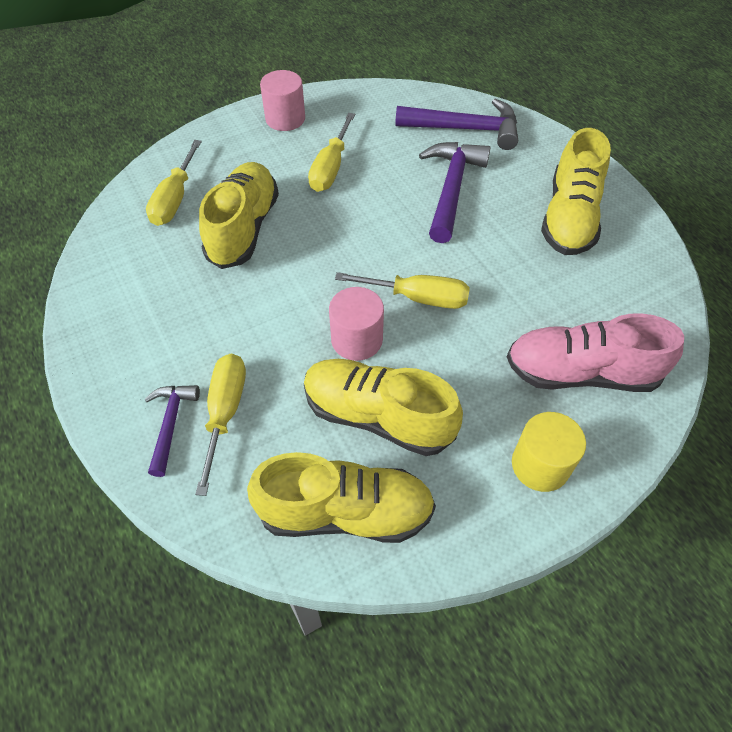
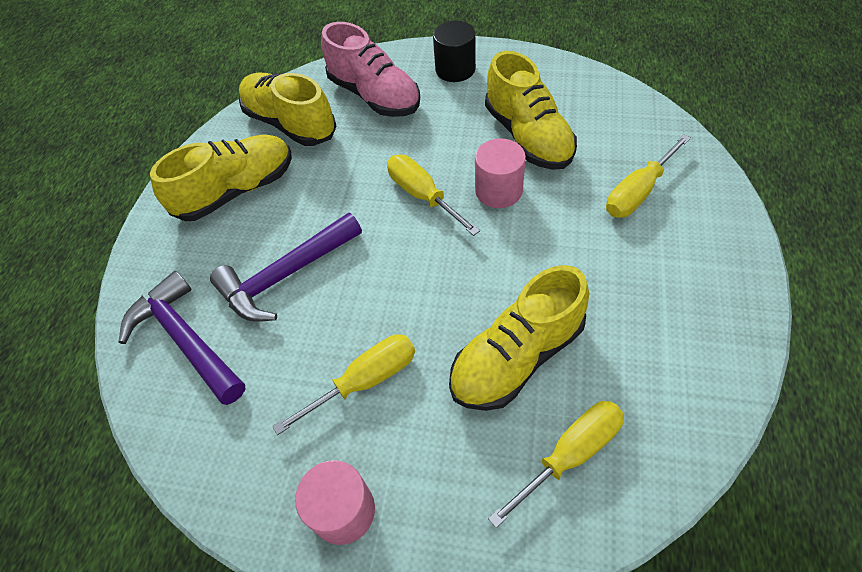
camera: 135 degrees left, 0 degrees up
purple hammer [145,385,200,477] -> none
yellow shoe [247,452,436,543] -> yellow shoe moved to [239,73,337,146]
yellow cylinder [512,412,586,492] -> black cylinder [433,21,476,82]

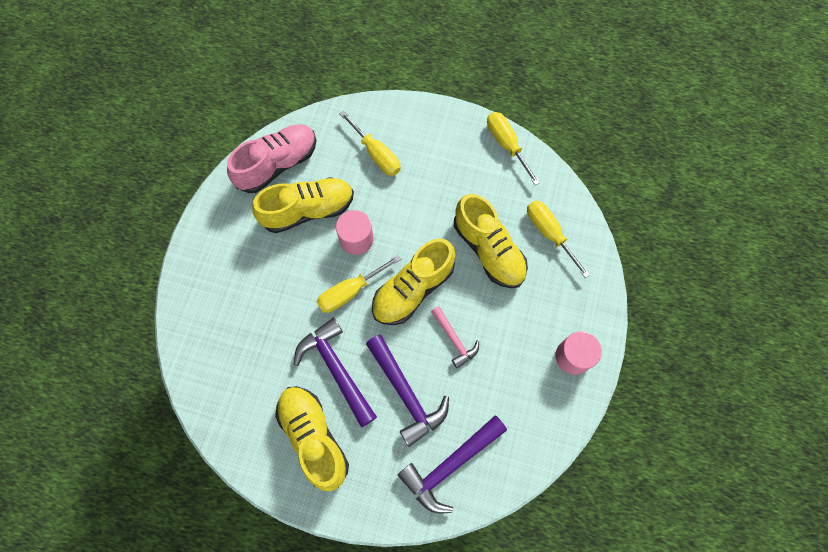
camera: 90 degrees left, 15 degrees up
yellow shoe [239,73,337,146] -> yellow shoe moved to [372,238,455,325]
yellow screwdriver [272,334,415,435] -> yellow screwdriver moved to [487,112,540,186]
pink shoe [321,22,420,117] -> pink shoe moved to [227,124,317,193]
black cylinder [433,21,476,82] -> none
none -> purple hammer [294,318,377,427]
none -> pink hammer [431,306,479,368]

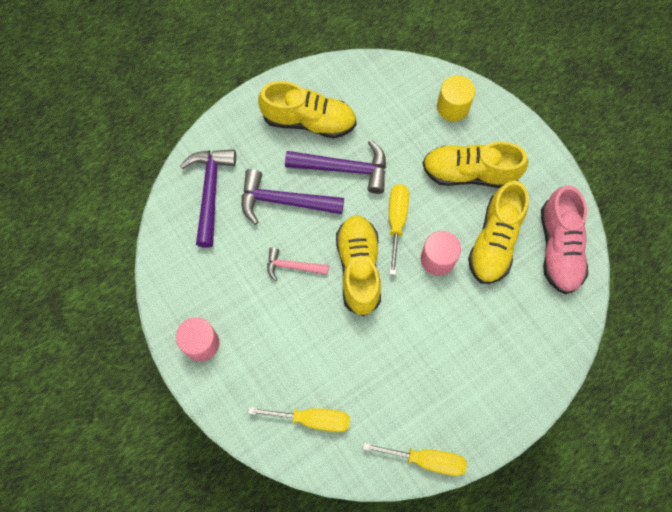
camera: 130 degrees right, 0 degrees up
yellow screwdriver [340,111,401,176] -> none
yellow shoe [454,194,528,288] -> yellow shoe moved to [422,142,528,188]
none -> yellow cylinder [437,75,475,121]

